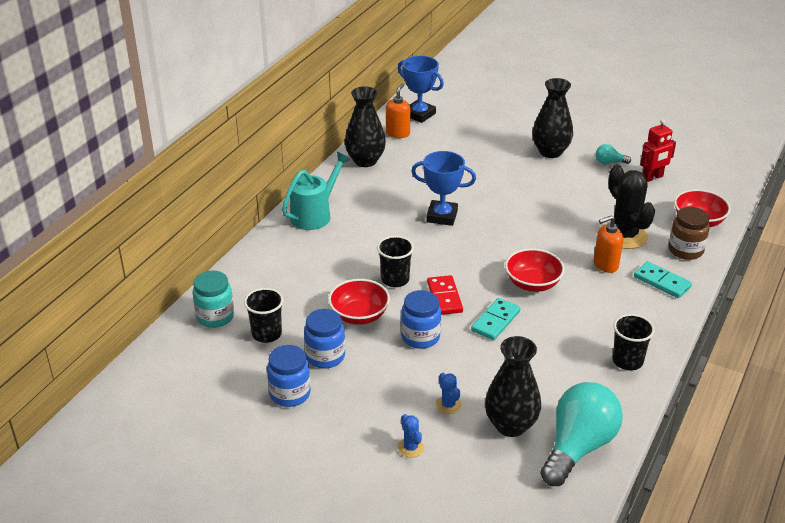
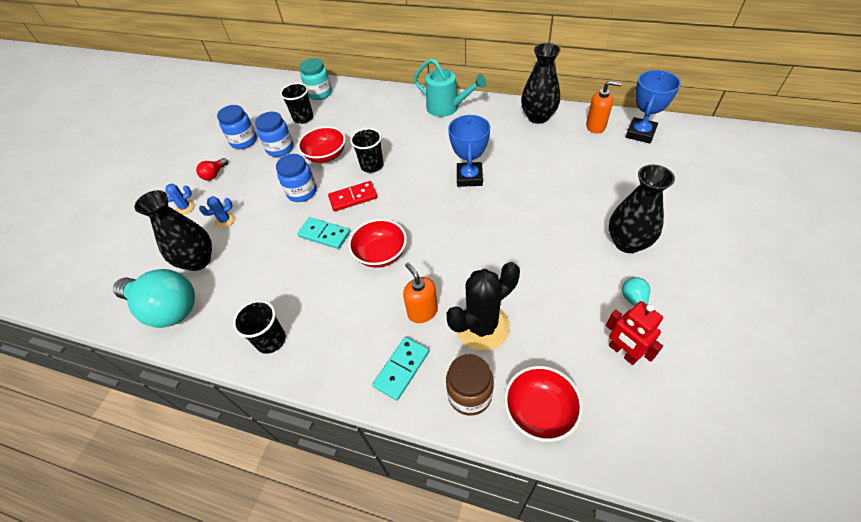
camera: 85 degrees right, 15 degrees up
none -> red light bulb [196,158,228,181]

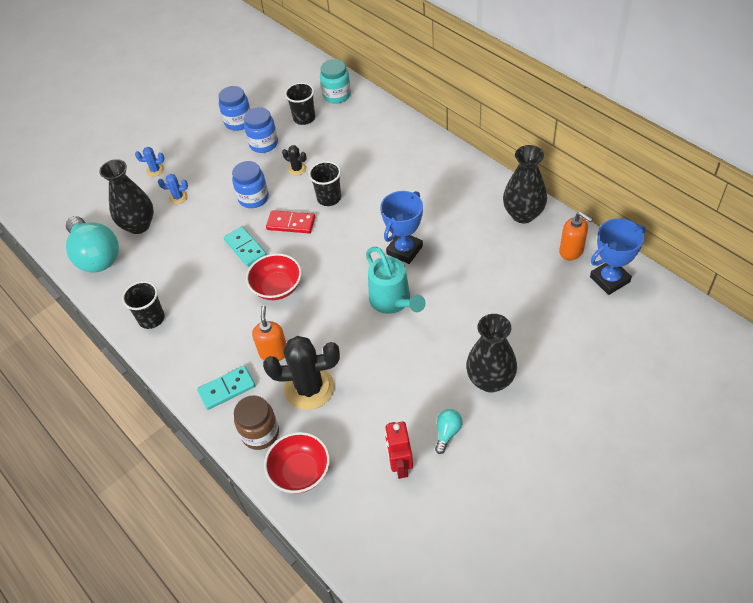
camera: 30 degrees right, 0 degrees up
red light bulb [196,158,228,181] -> none
red bowl [298,126,346,163] -> black cactus [282,145,307,176]
turquoise watering can [414,58,487,117] -> turquoise watering can moved to [366,247,426,314]

